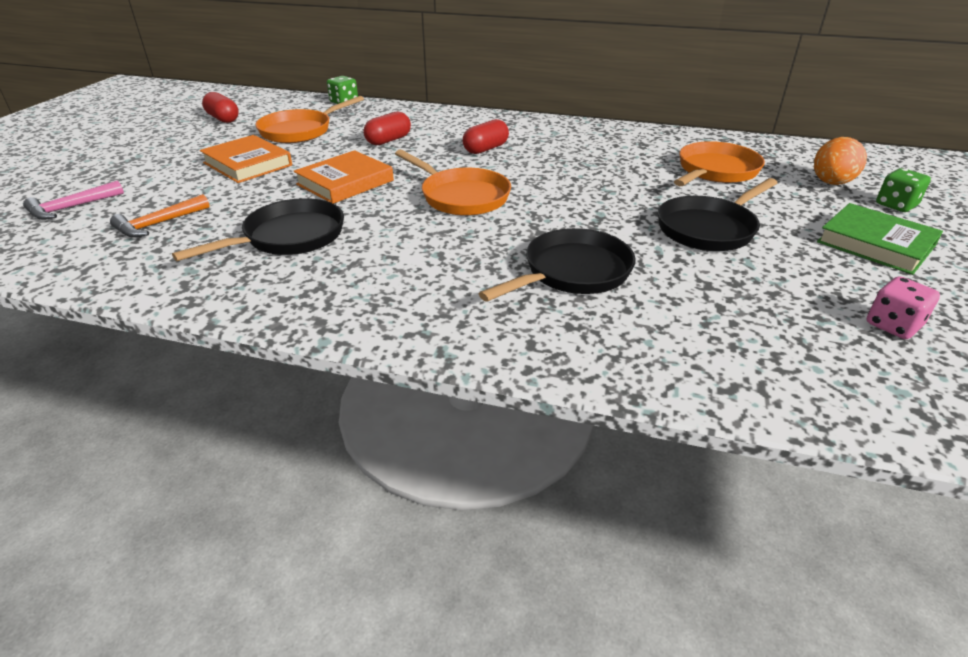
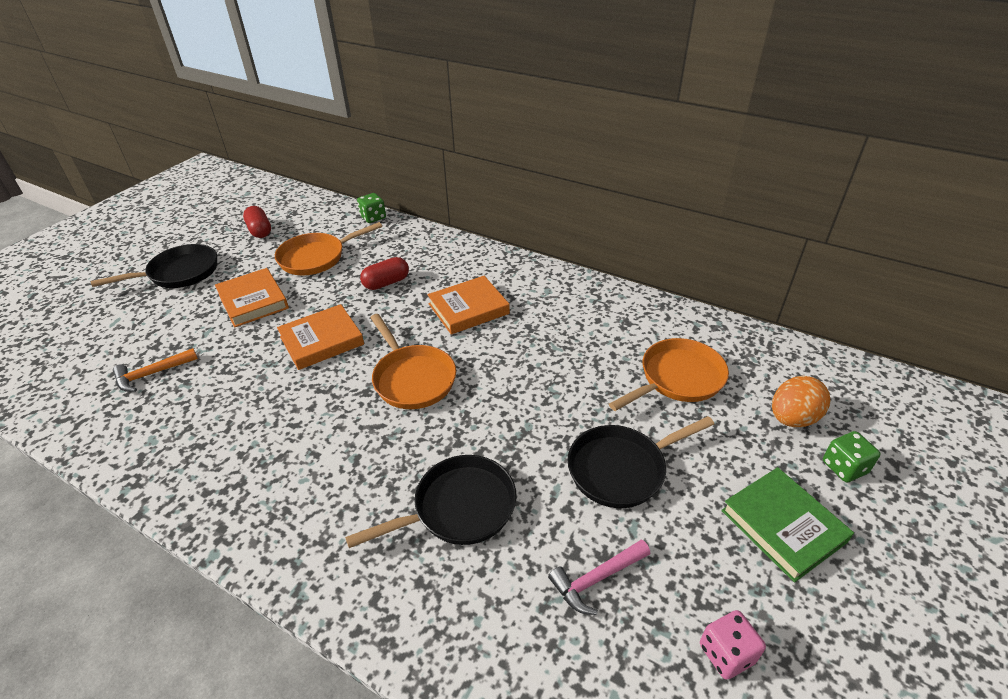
camera: 15 degrees right, 5 degrees up
pink hammer [23,180,124,220] -> pink hammer moved to [548,539,650,615]
black pan [172,198,344,261] -> black pan moved to [91,244,217,288]
red capsule [463,119,509,154] -> orange book [427,276,510,335]

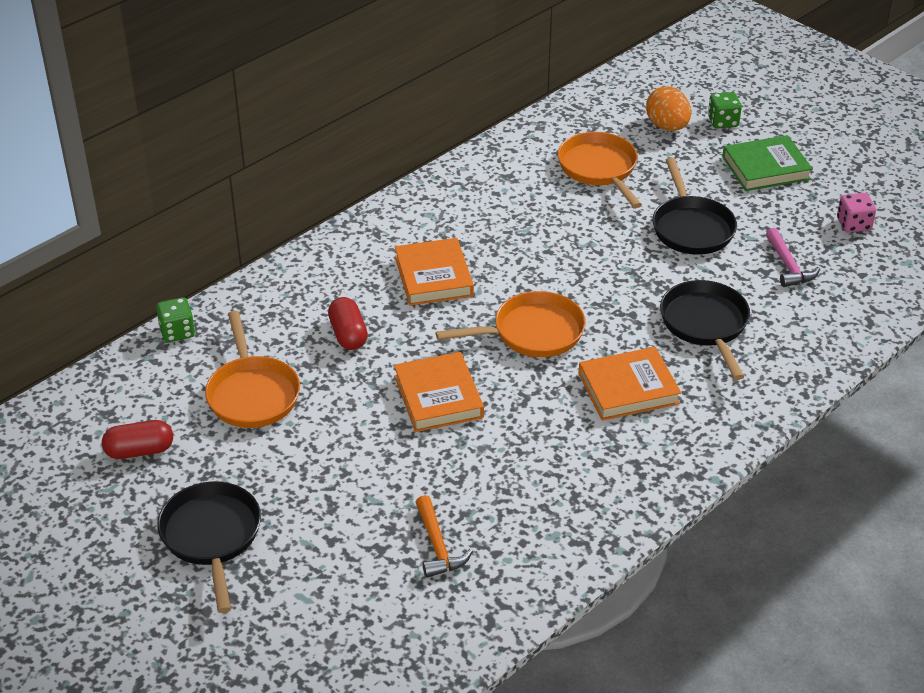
camera: 75 degrees left, 0 degrees up
orange book [215,268,289,327] -> orange book moved to [578,347,681,420]

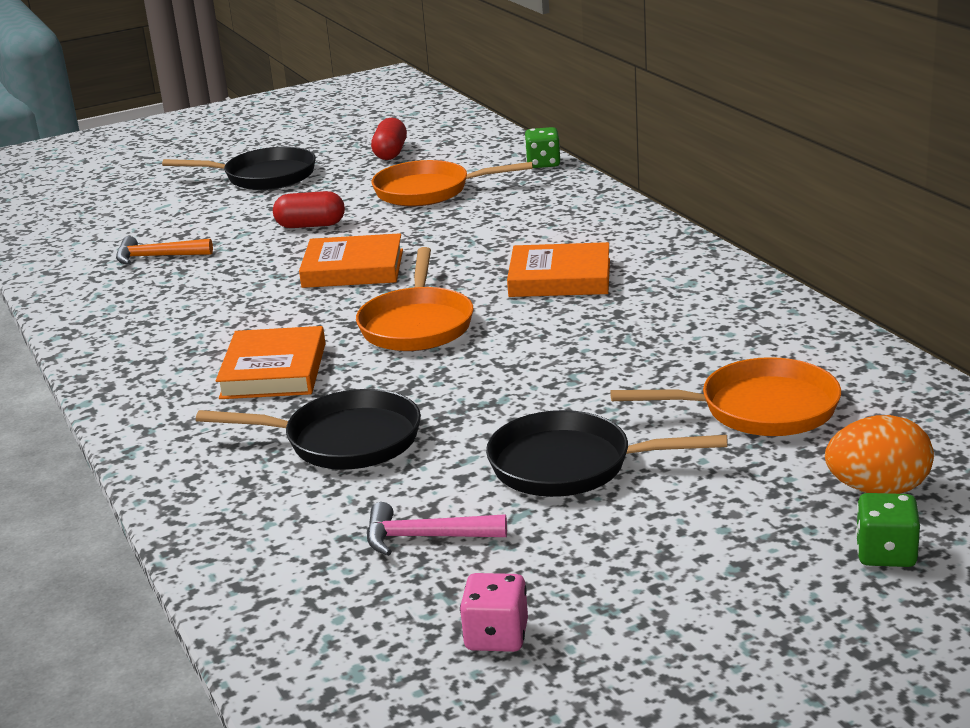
camera: 110 degrees right, 15 degrees down
red capsule [328,297,368,350] -> red capsule moved to [273,191,345,228]
green book [722,135,813,191] -> none

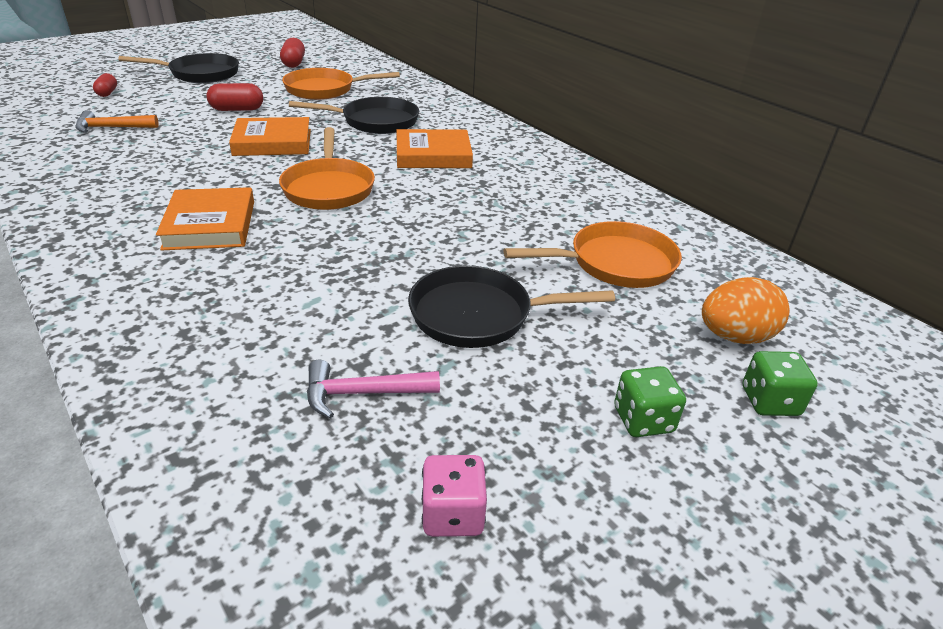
camera: 15 degrees left, 10 degrees up
black pan [196,389,421,469] -> black pan moved to [289,97,419,134]
green dice [525,127,560,168] -> green dice moved to [614,366,686,437]
none -> red capsule [93,73,117,97]

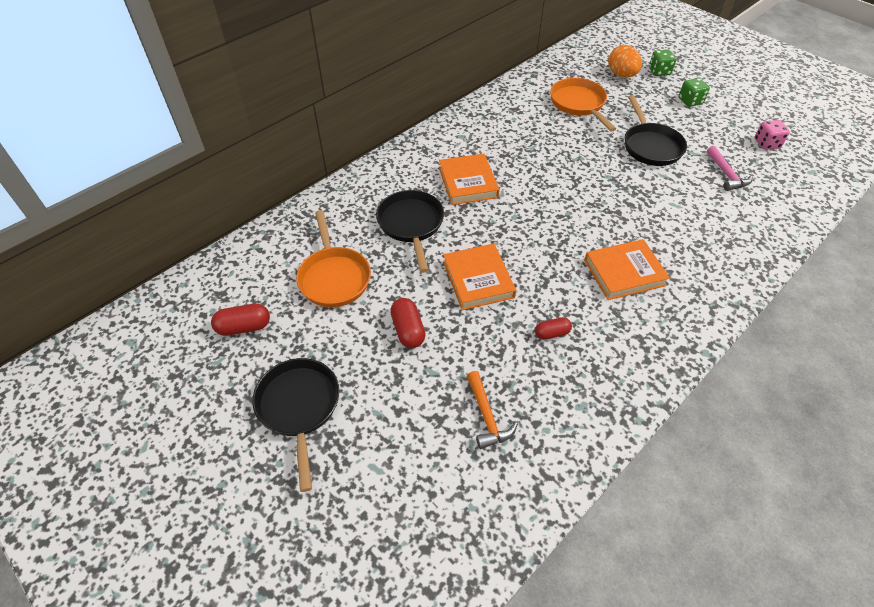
camera: 95 degrees left, 15 degrees up
red capsule [93,73,117,97] -> red capsule moved to [535,317,572,340]
orange pan [279,127,375,210] -> none

